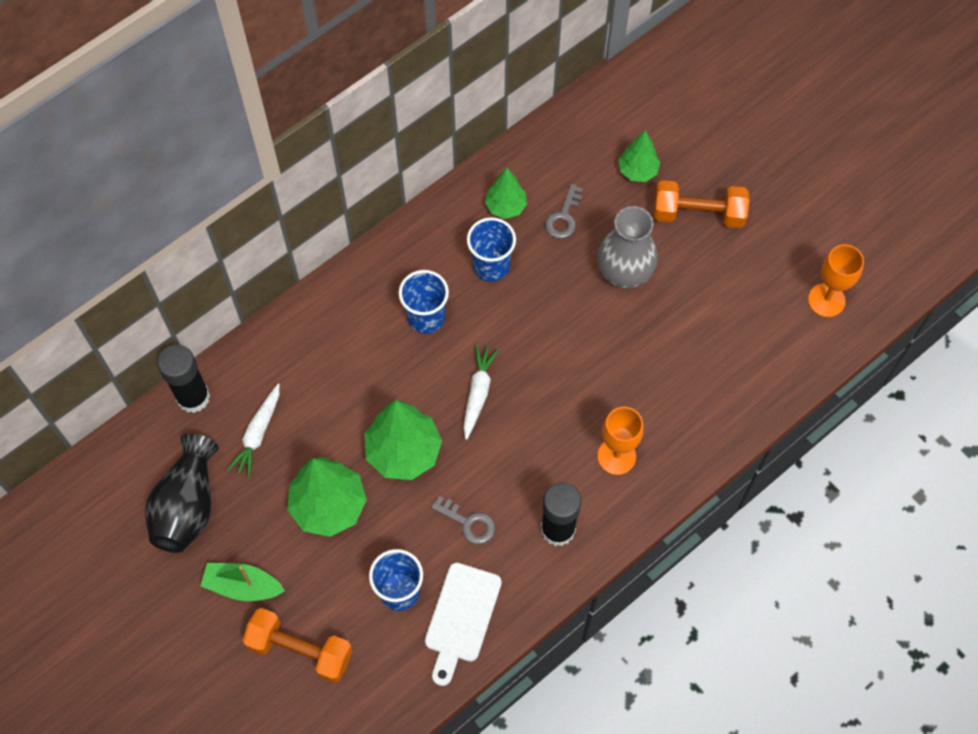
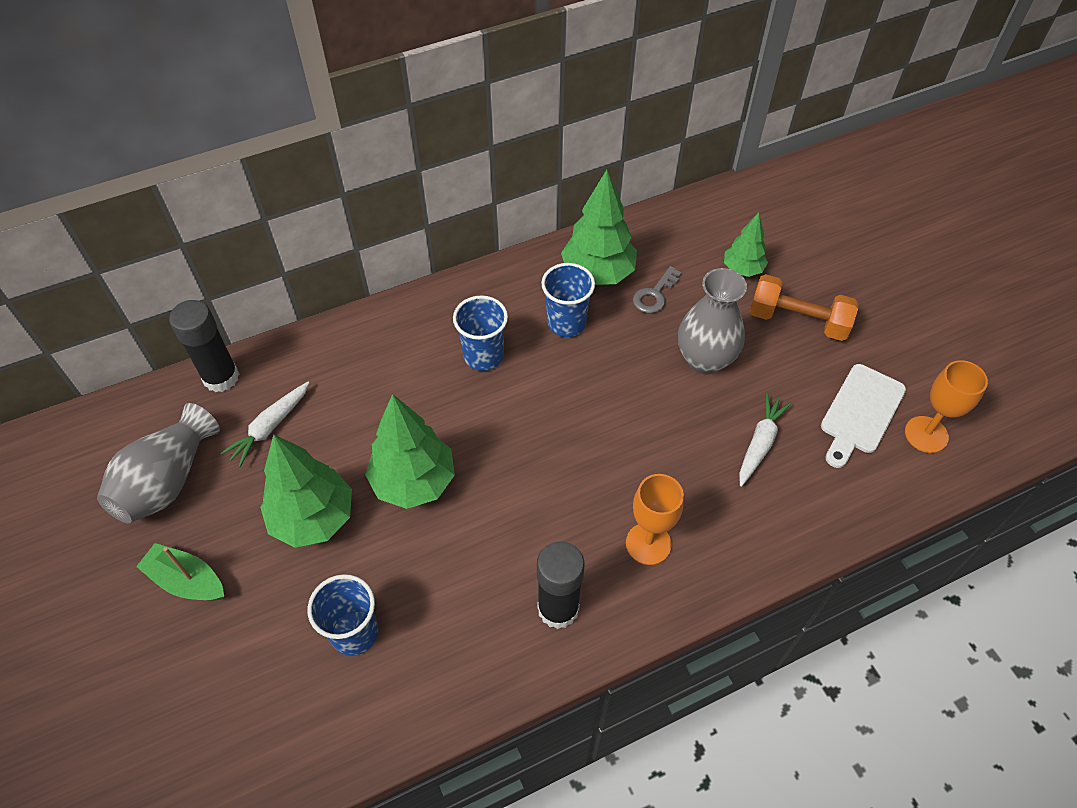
camera: 15 degrees right, 10 degrees down
black vase [145,433,219,553] -> grey vase [97,403,220,523]
orange dumbbell [243,608,353,683] -> none
white cutting board [425,563,502,686] -> white cutting board moved to [821,364,906,468]
grey key [431,496,495,544] -> none
white carrot [463,345,499,440] -> white carrot moved to [739,394,791,487]
green tree [485,168,527,219] -> green tree [561,170,637,285], size x1.71

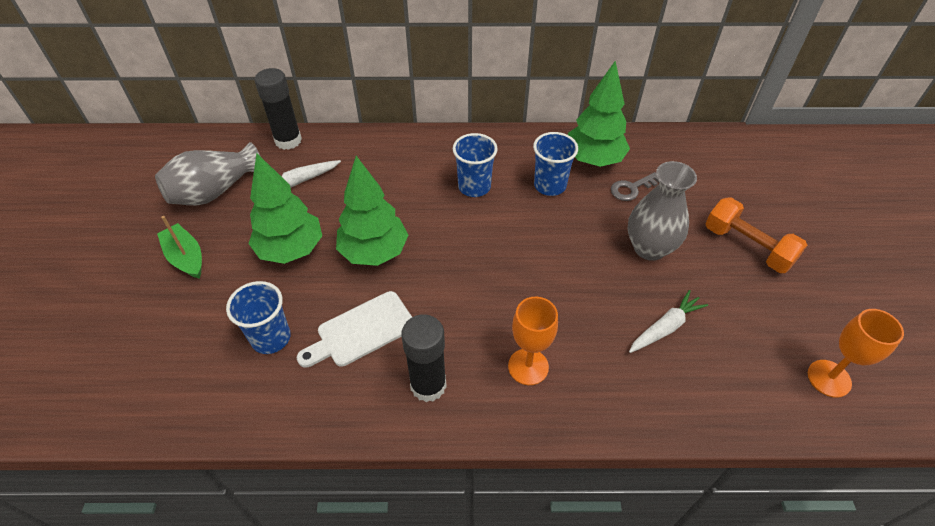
camera: 25 degrees right, 5 degrees down
green tree [724,213,768,277] -> none
white cutting board [821,364,906,468] -> white cutting board moved to [297,291,412,368]

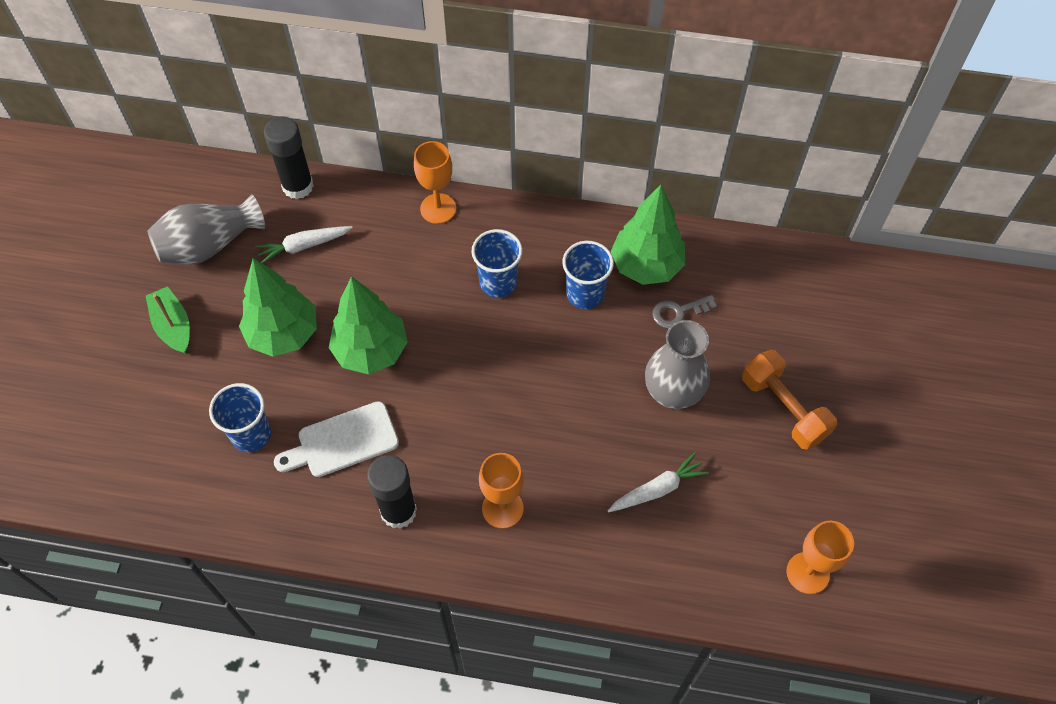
camera: 10 degrees right, 10 degrees up
none -> orange goblet [414,141,456,224]

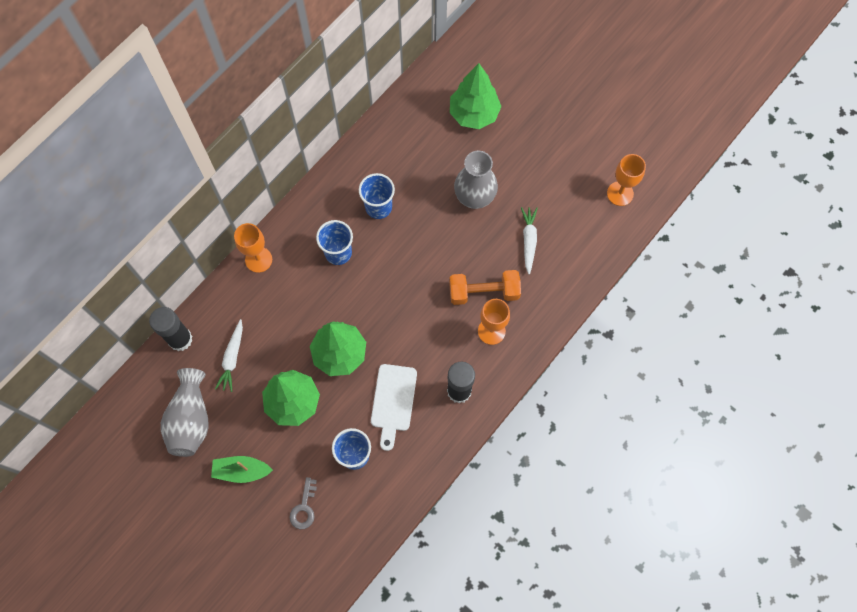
camera: 60 degrees left, 10 degrees up
green tree [611,185,685,285] -> green tree moved to [450,63,502,129]
grey key [652,295,717,329] -> grey key moved to [290,477,317,529]
orange dumbbell [742,350,837,450] -> orange dumbbell moved to [449,270,521,305]

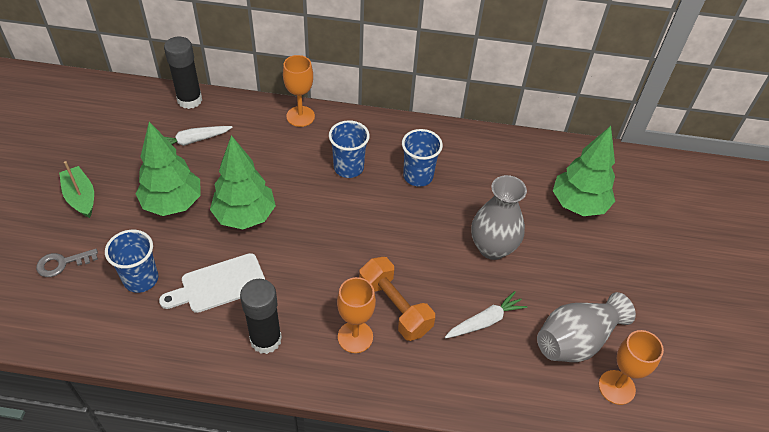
camera: 55 degrees right, 20 degrees down
grey vase [161,368,209,457] -> grey vase moved to [537,292,636,362]

